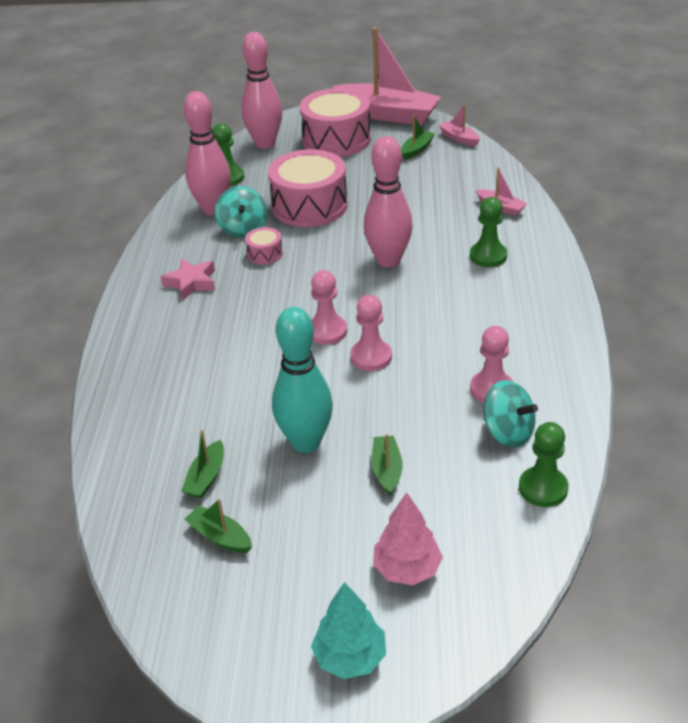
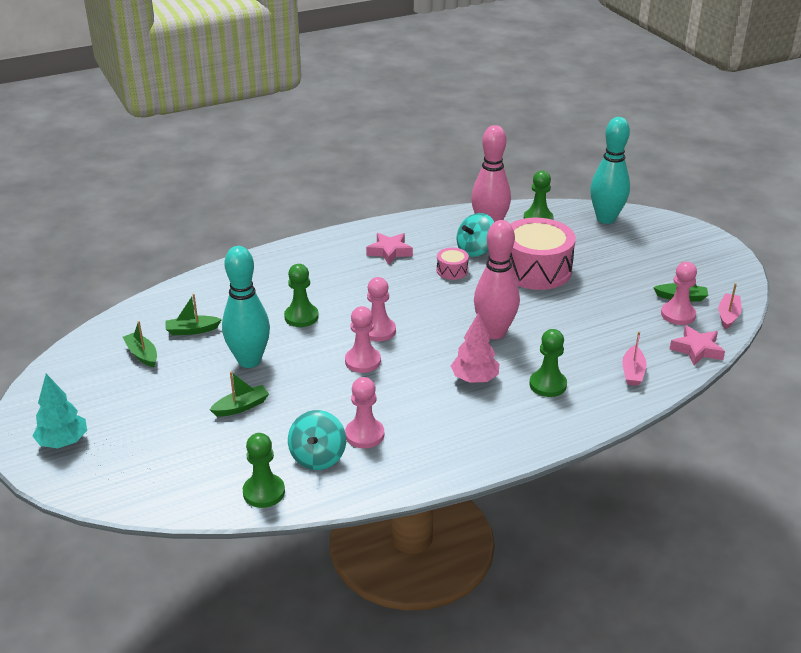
camera: 60 degrees right, 5 degrees down
green boat [185,498,252,553] -> green boat turned 45 degrees counterclockwise [123,321,157,367]
pink bowling pin [241,32,282,149] -> turquoise bowling pin [590,117,630,224]
pink drum [300,88,371,157] -> none
pink boat [332,27,441,125] -> none
pink tree [373,492,443,585] -> pink tree moved to [451,312,499,383]
none -> green pawn [284,264,319,327]
none -> pink pawn [661,262,697,325]
none -> pink star [669,325,725,365]

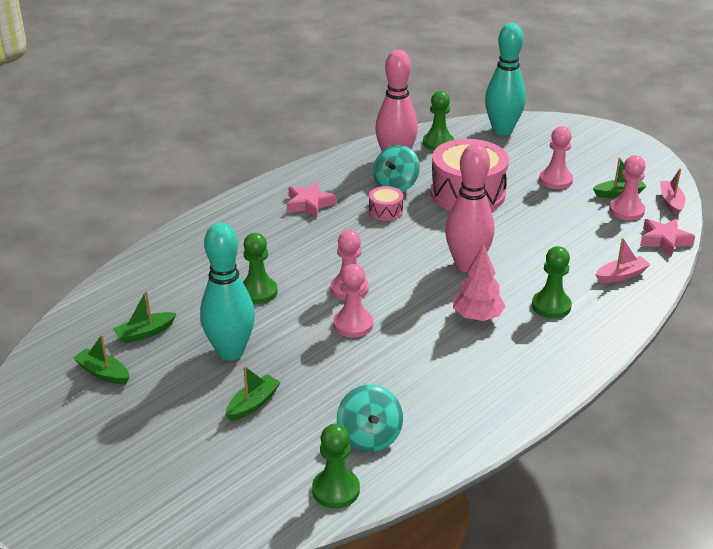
camera: 20 degrees left, 0 degrees up
turquoise tree [33,374,87,448] -> none
pink pawn [345,377,384,448] -> pink pawn moved to [539,126,573,189]
pink boat [622,331,647,386] -> pink boat turned 105 degrees counterclockwise [595,238,651,283]

